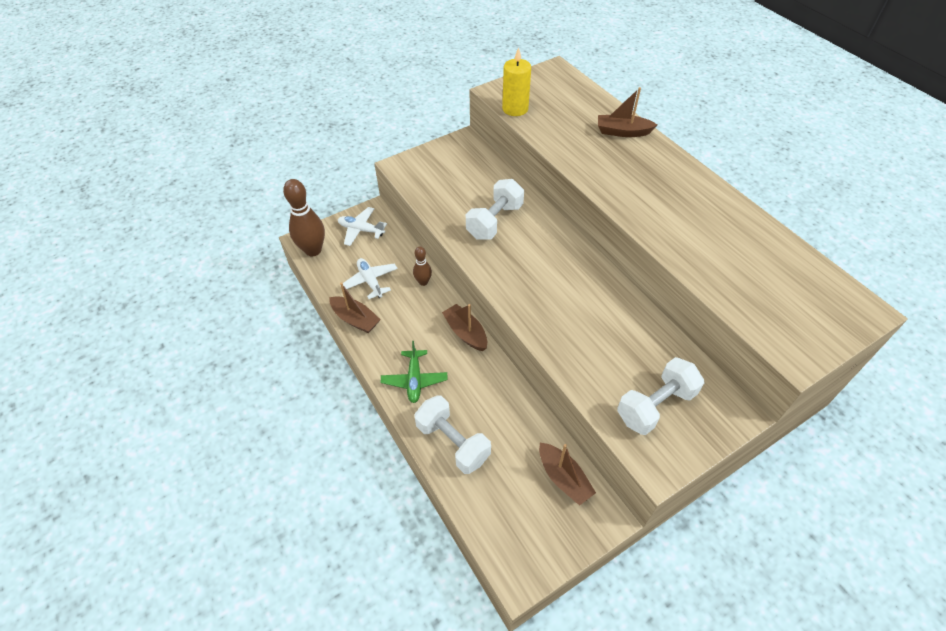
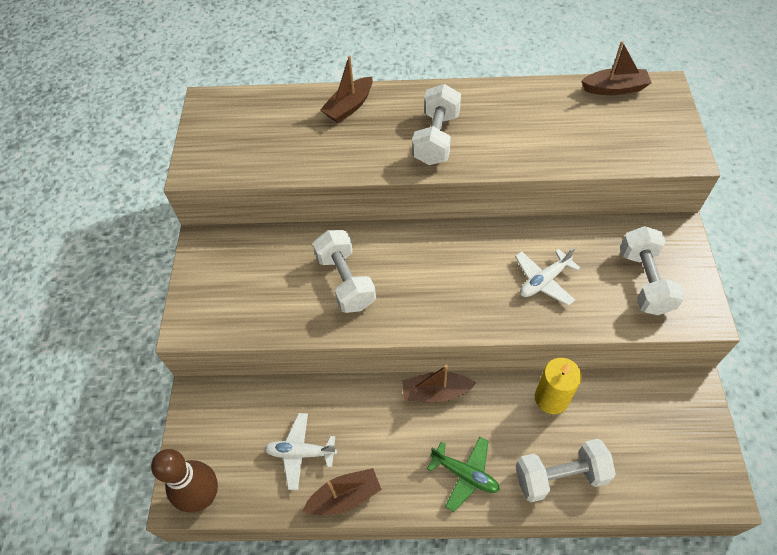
camera: 55 degrees left, 5 degrees up
white plane [338,207,387,246] -> white plane moved to [515,248,580,306]
brown bowling pin [413,246,432,286] -> none
yellow candle [502,47,531,116] -> yellow candle moved to [535,358,582,414]
brown boat [539,443,596,506] -> brown boat moved to [581,41,652,95]
none -> white dumbbell [412,84,461,165]

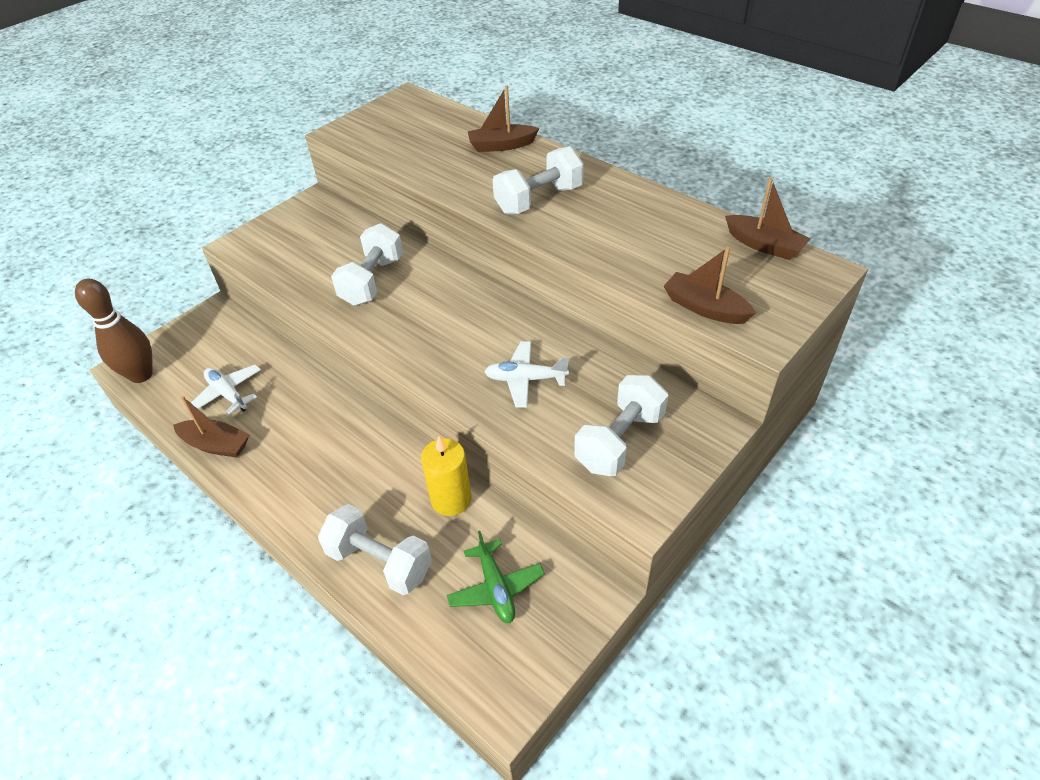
camera: 40 degrees right, 10 degrees down
brown boat [402,365,476,402] -> brown boat moved to [663,247,756,324]
green plane [427,437,500,512] -> green plane moved to [447,531,545,623]

